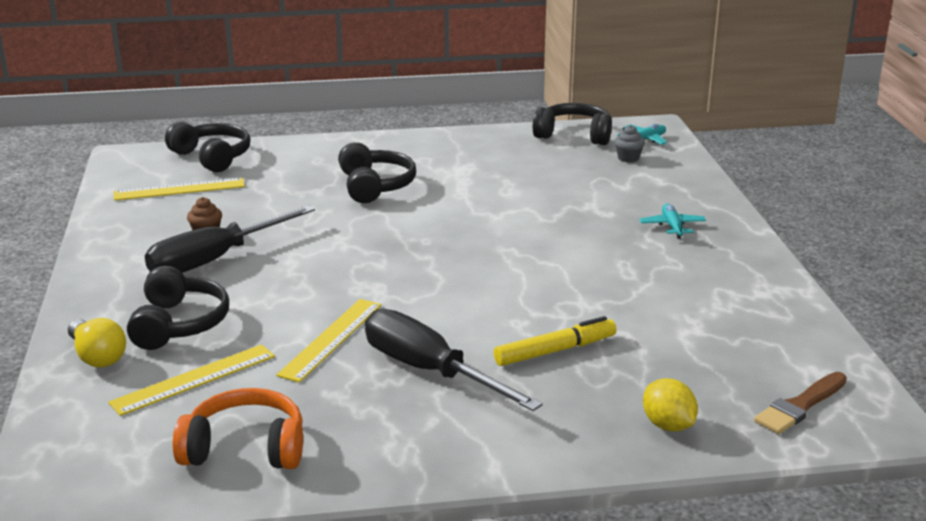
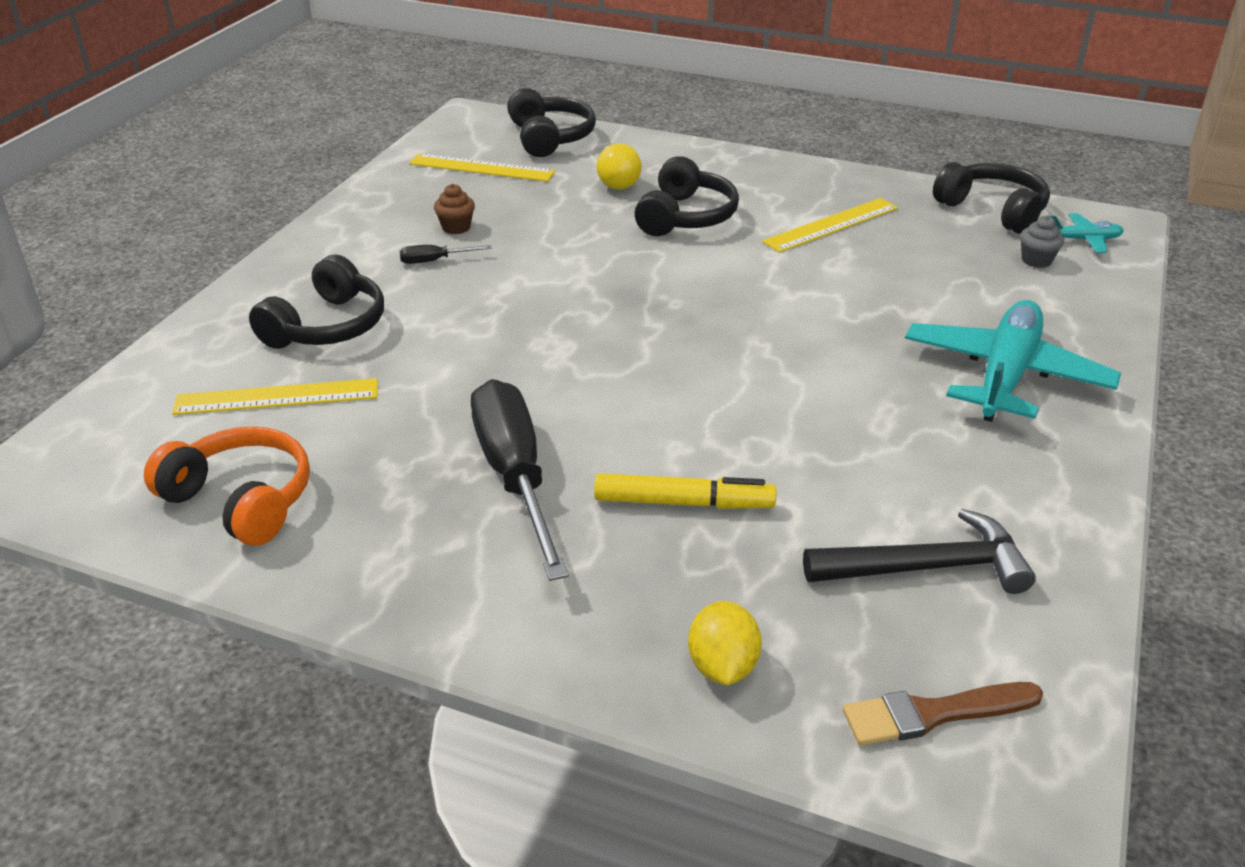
camera: 30 degrees right, 10 degrees up
yellow light bulb [68,318,126,367] -> yellow light bulb moved to [596,143,642,190]
black screwdriver [145,205,315,273] -> black screwdriver [400,245,492,264], size x0.41
yellow ruler [276,299,381,383] -> yellow ruler moved to [762,198,898,253]
turquoise plane [639,203,706,239] -> turquoise plane [905,300,1121,422], size x2.19
none -> black hammer [803,509,1036,594]

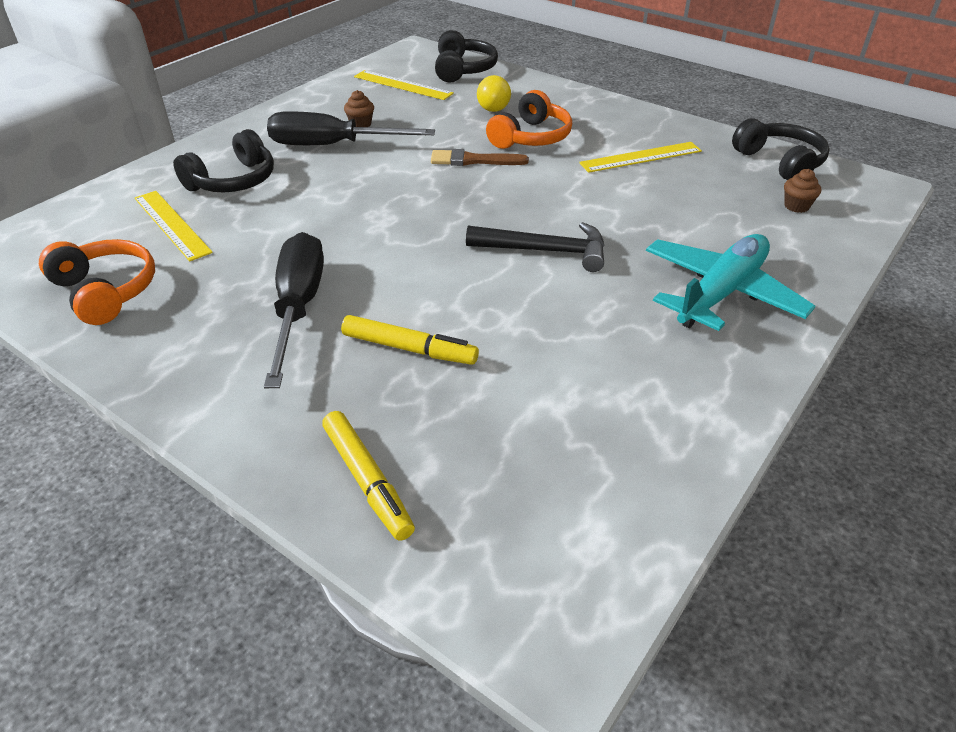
camera: 15 degrees right, 5 degrees up
yellow ruler [172,378,378,415] -> yellow ruler turned 45 degrees clockwise [135,191,213,261]
black screwdriver [400,245,492,264] -> black screwdriver [267,111,435,145], size x2.43
black headphones [634,156,739,236] -> orange headphones [486,90,572,149]
yellow lemon [688,601,762,685] -> yellow marker [322,411,415,541]
black hammer [803,509,1036,594] -> black hammer moved to [466,222,605,272]
brown brush [843,682,1043,746] -> brown brush moved to [431,149,529,166]
grey cupcake [1020,216,1064,268] -> brown cupcake [784,169,821,213]
turquoise plane [1050,213,1124,253] -> none

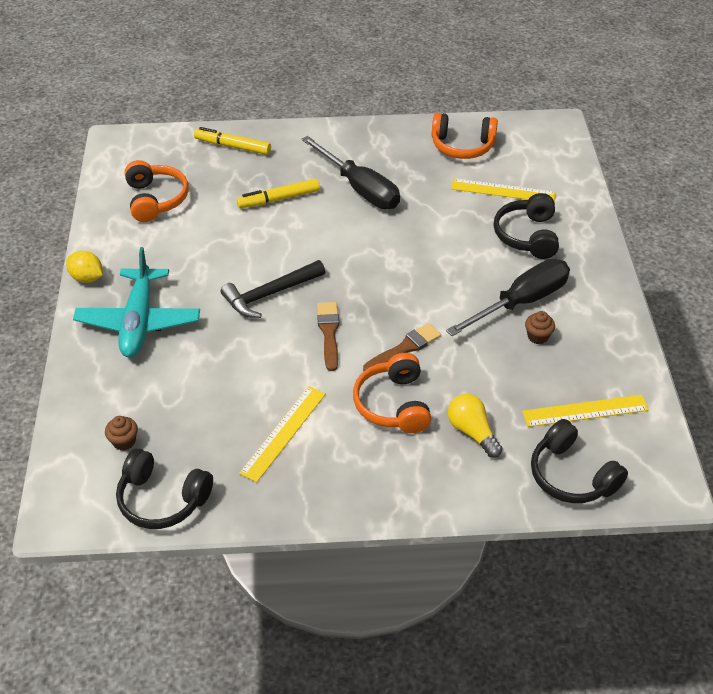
camera: 140 degrees right, 5 degrees up
none -> yellow lemon [66,251,103,283]
none -> orange headphones [125,160,189,222]
none -> brown brush [317,302,339,371]

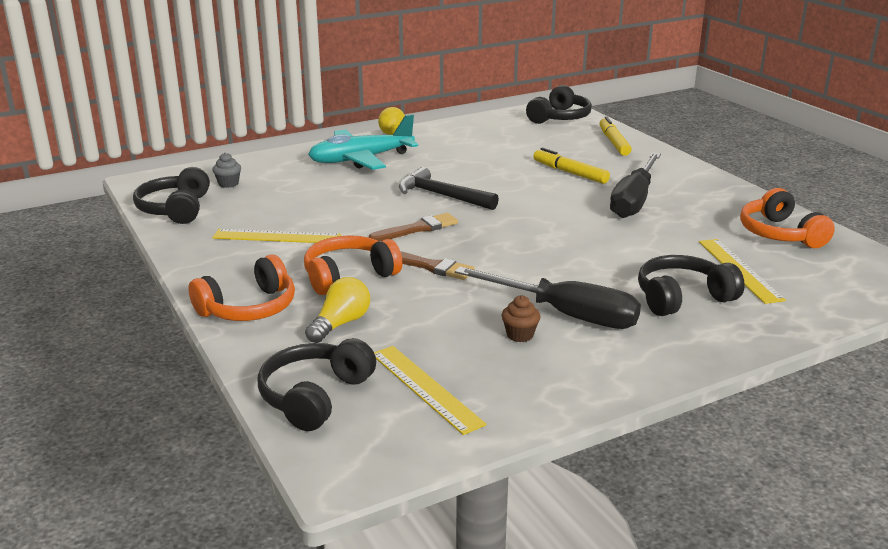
camera: 65 degrees right, 20 degrees down
brown cupcake [105,416,138,450] -> grey cupcake [212,153,241,188]
orange headphones [125,160,189,222] -> orange headphones moved to [188,255,295,321]
none -> black headphones [526,85,592,124]

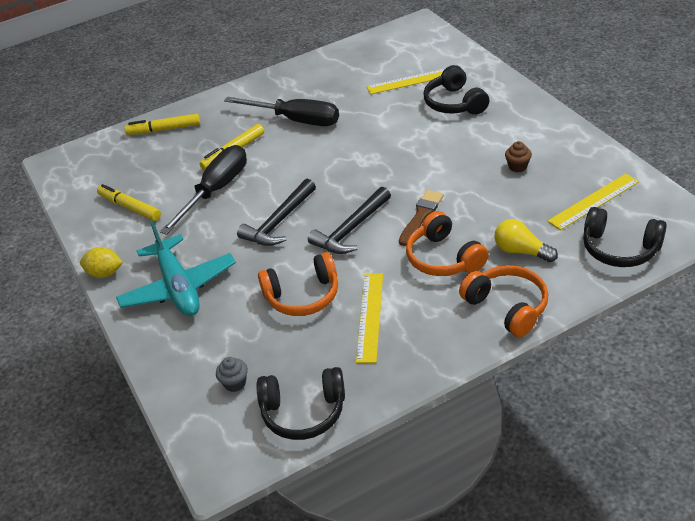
camera: 85 degrees left, 15 degrees up
brown brush [369,213,458,241] -> black hammer [308,187,391,254]
black screwdriver [455,267,641,329] -> black screwdriver moved to [160,145,247,235]
black headphones [526,85,592,124] -> none
orange headphones [740,188,835,248] -> orange headphones moved to [258,252,338,316]
none -> yellow marker [97,184,161,221]

